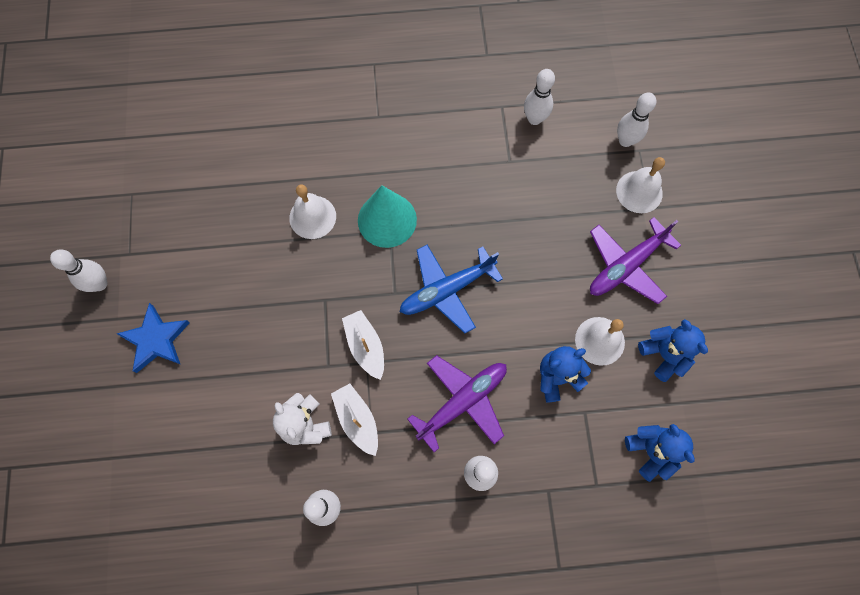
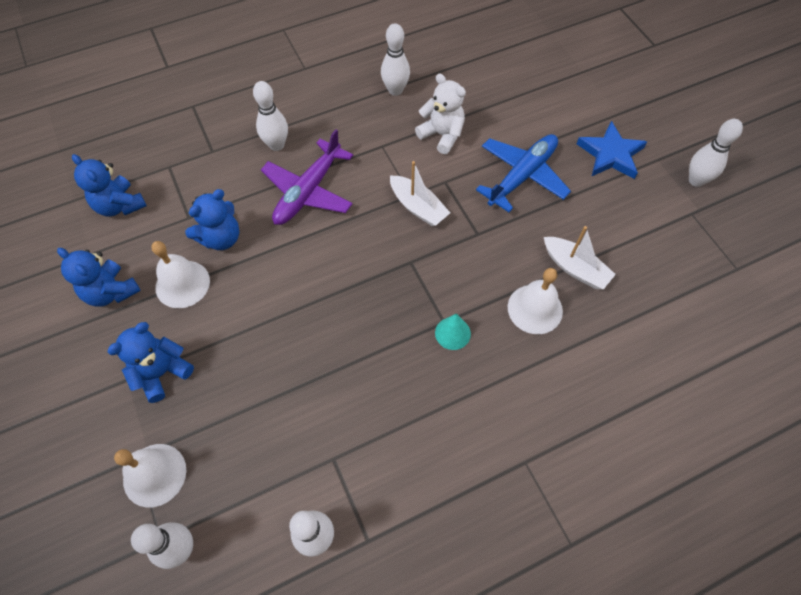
camera: 160 degrees right, 10 degrees down
white boat [331,384,378,456] -> white boat moved to [544,226,616,290]
turquoise cone [358,186,417,248] -> turquoise cone [435,313,471,350], size x0.51
blue plane [400,245,503,333] -> blue plane moved to [476,134,571,212]
purple plane [590,217,681,304] -> blue teddy bear [107,322,194,403]

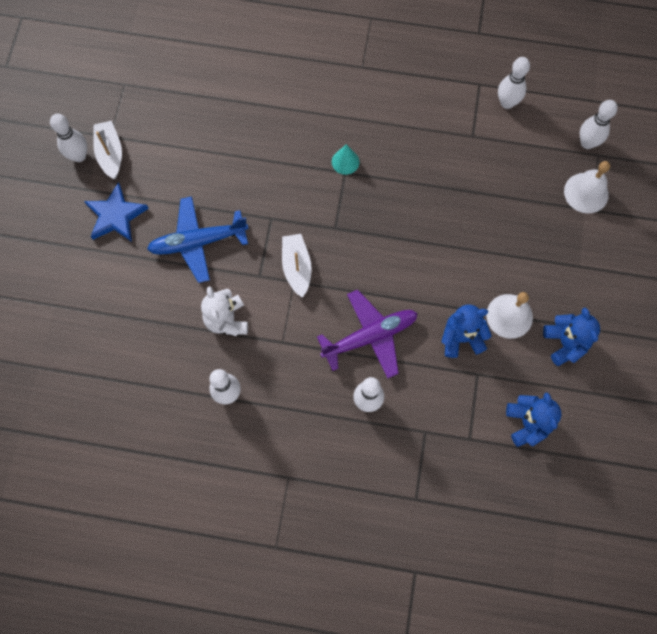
camera: 145 degrees left, 10 degrees up
blue teddy bear [107,322,194,403] -> none
white bell [508,268,563,334] -> none
white boat [544,226,616,290] -> white boat moved to [93,121,122,179]

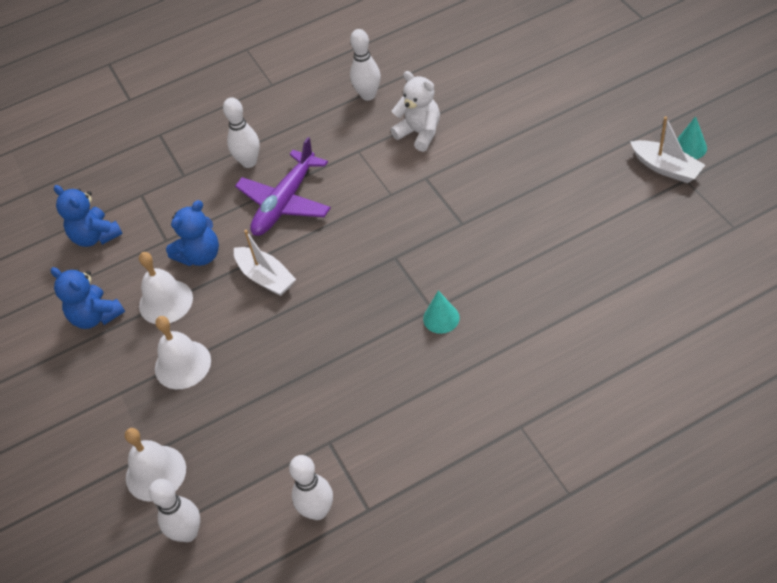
camera: 150 degrees right, 20 degrees down
white bowling pin [50,114,87,162] -> turquoise cone [677,116,707,159]
blue star [84,182,149,242] -> none
blue plane [147,196,249,283] -> none
white boat [282,234,312,298] -> white boat moved to [234,230,296,296]
none -> white bell [155,316,211,389]

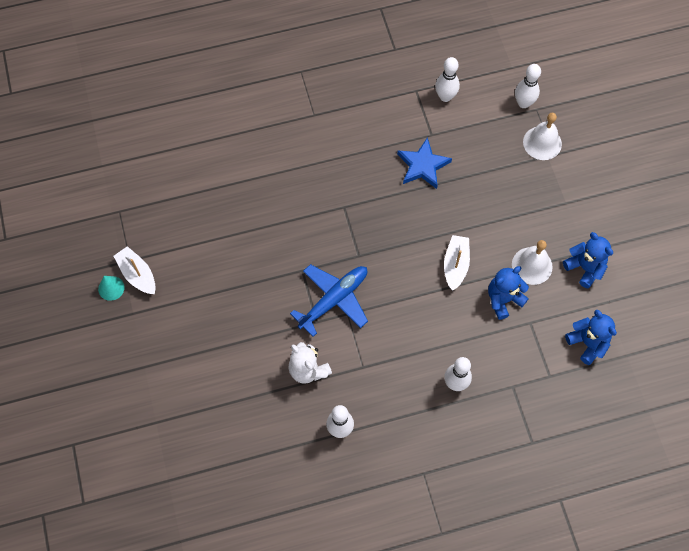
camera: 175 degrees left, 15 degrees up
white bell [155,316,211,389] -> none
white boat [234,230,296,296] -> white boat turned 45 degrees clockwise [444,235,470,291]
purple plane [235,137,331,236] -> none
turquoise cone [423,290,460,334] -> none
none -> blue plane [290,264,368,337]
none -> blue star [397,137,452,189]

